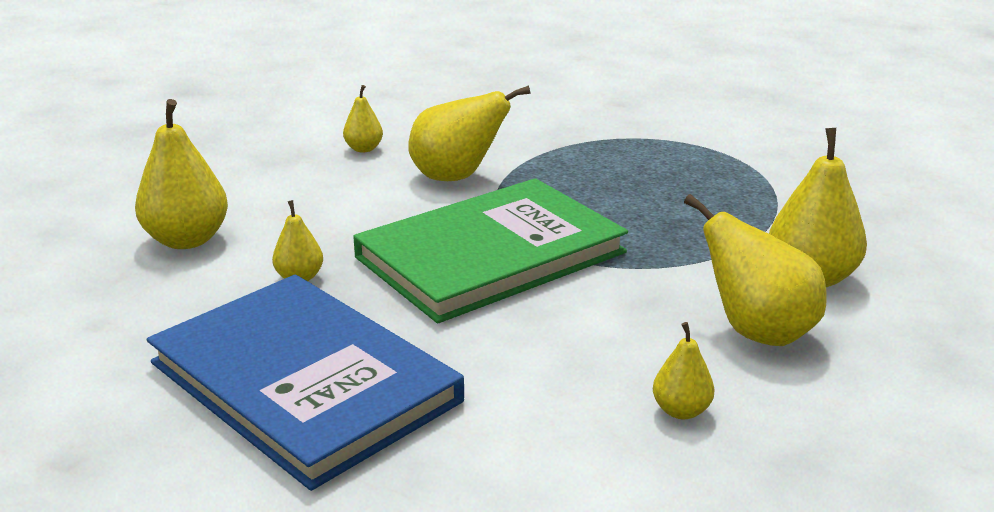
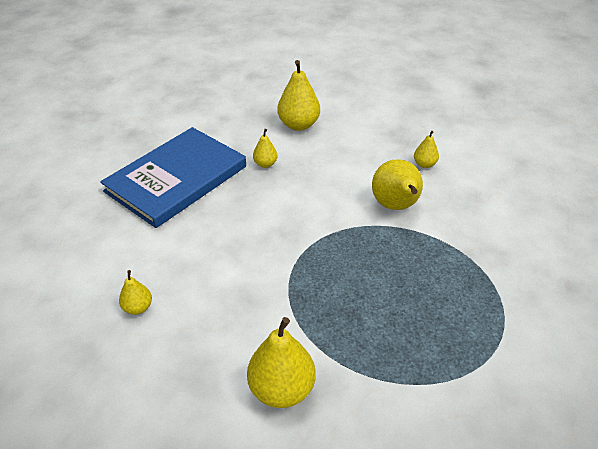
camera: 85 degrees right, 15 degrees up
green book [353,178,628,323] -> none
yellow pear [684,194,827,346] -> none

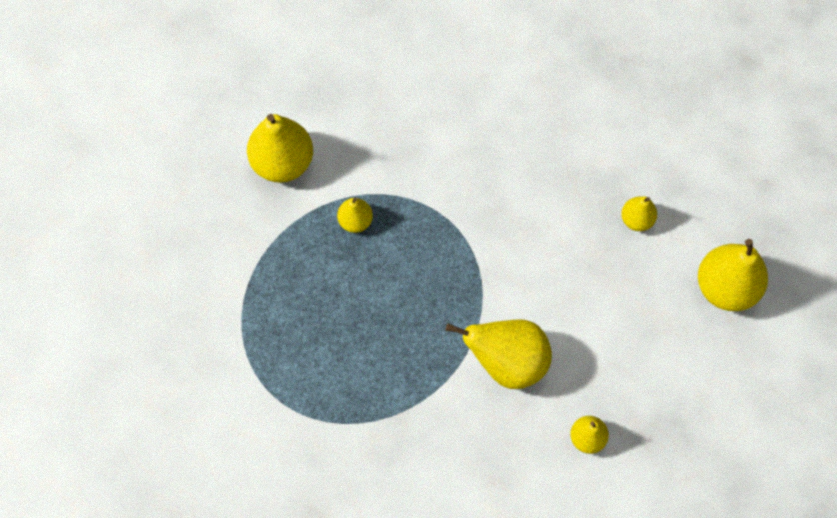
camera: 105 degrees right, 25 degrees up
blue book [100,127,246,228] -> none
yellow pear [119,270,152,315] -> yellow pear moved to [337,198,373,233]

